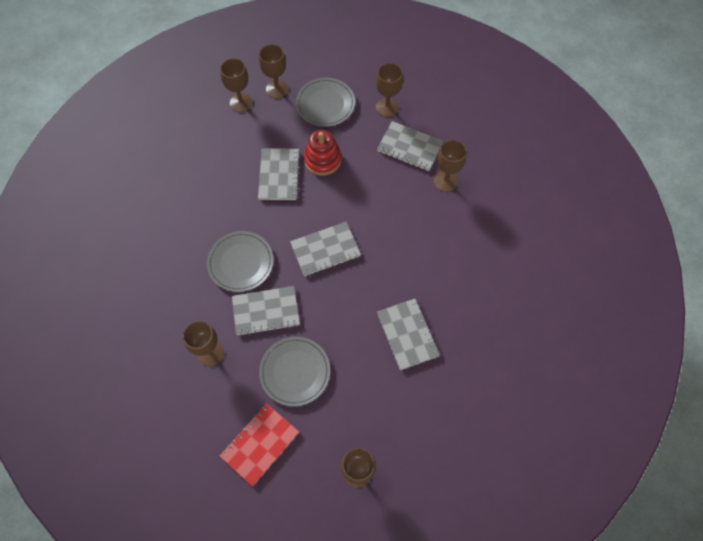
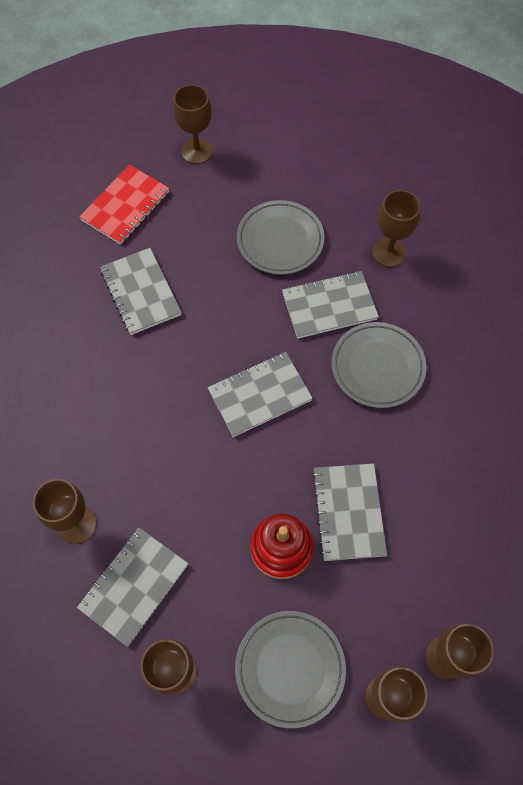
camera: 175 degrees right, 0 degrees up
red notebook [220,403,299,487] -> red notebook moved to [79,165,170,245]
grey notebook [377,121,444,171] -> grey notebook turned 75 degrees counterclockwise [77,527,189,647]

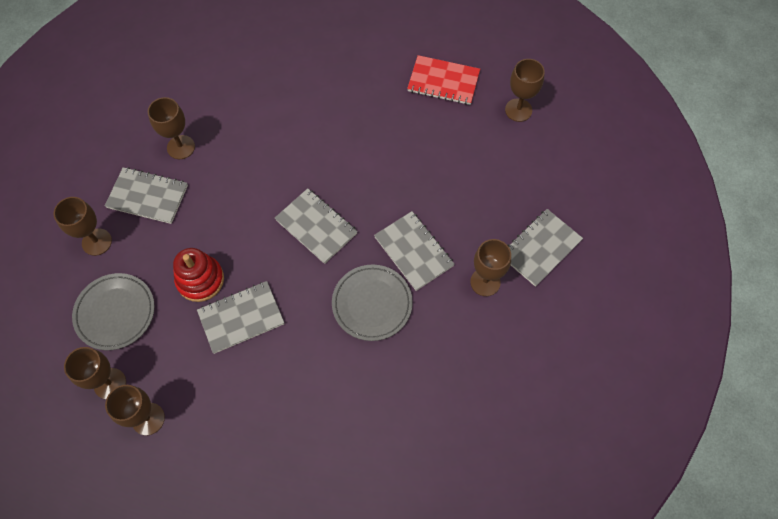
camera: 70 degrees right, 0 degrees up
grey notebook [100,248,182,335] -> grey notebook moved to [508,209,583,287]
grey plate [237,200,324,275] -> none

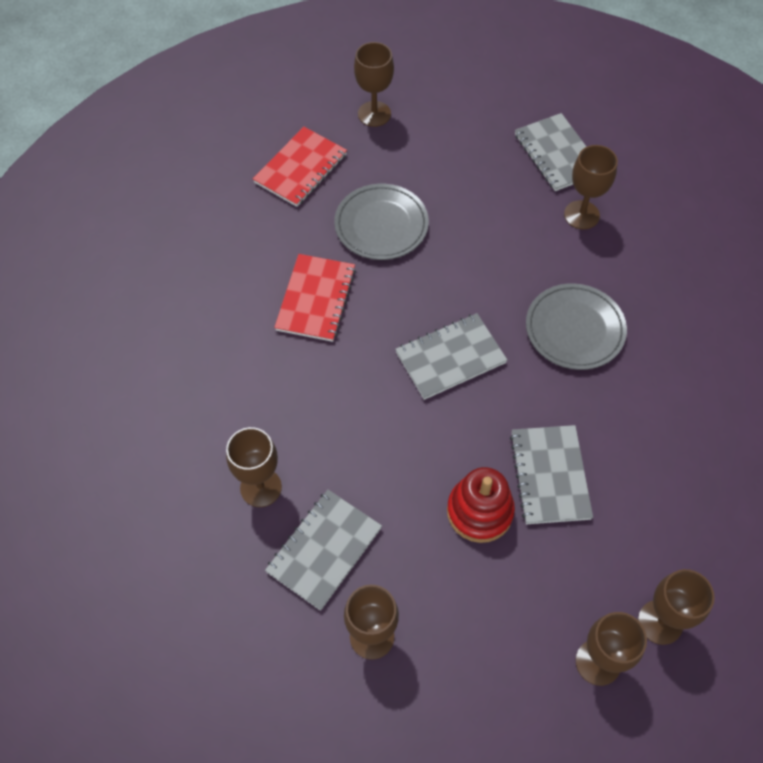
camera: 70 degrees left, 5 degrees down
grey plate [72,273,155,350] -> grey plate moved to [334,184,429,260]
grey notebook [374,211,455,291] -> none
none -> red notebook [274,254,356,342]

